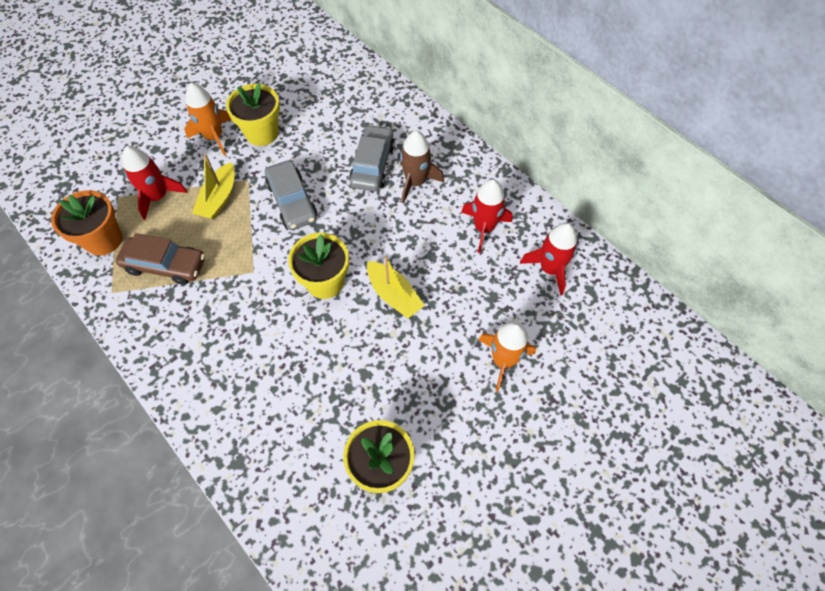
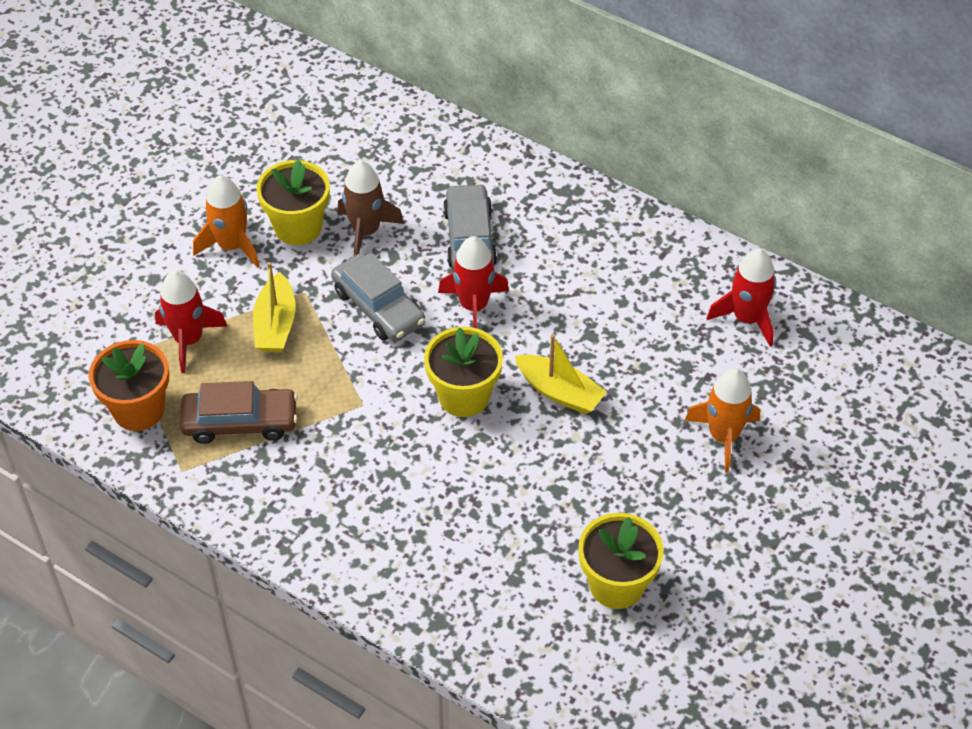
camera: 15 degrees left, 10 degrees down
brown rocket [400,131,444,203] -> brown rocket moved to [337,160,404,256]
red rocket [461,179,513,253] -> red rocket moved to [438,236,509,328]

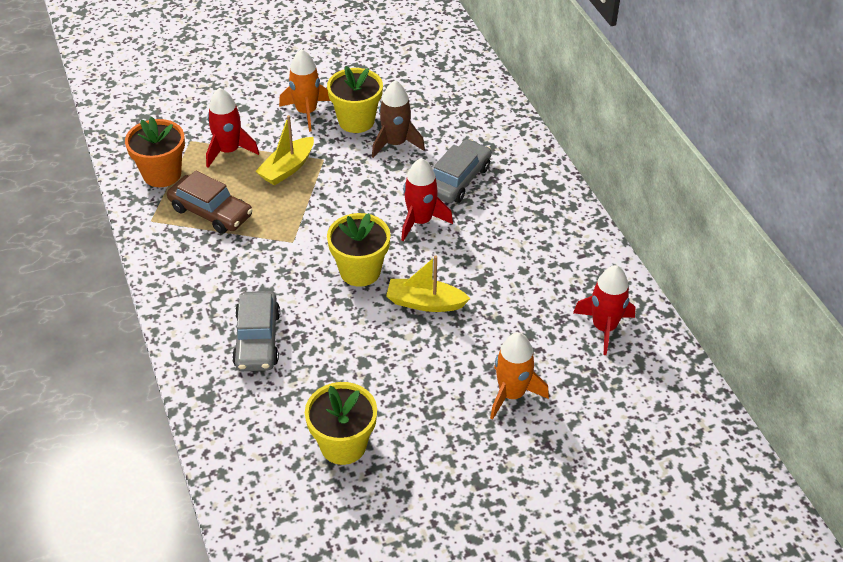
camera: 35 degrees right, 5 degrees down
grey car [331,253,425,342] -> grey car moved to [232,291,280,371]
yellow boat [515,334,607,414] -> yellow boat turned 120 degrees clockwise [386,256,471,312]

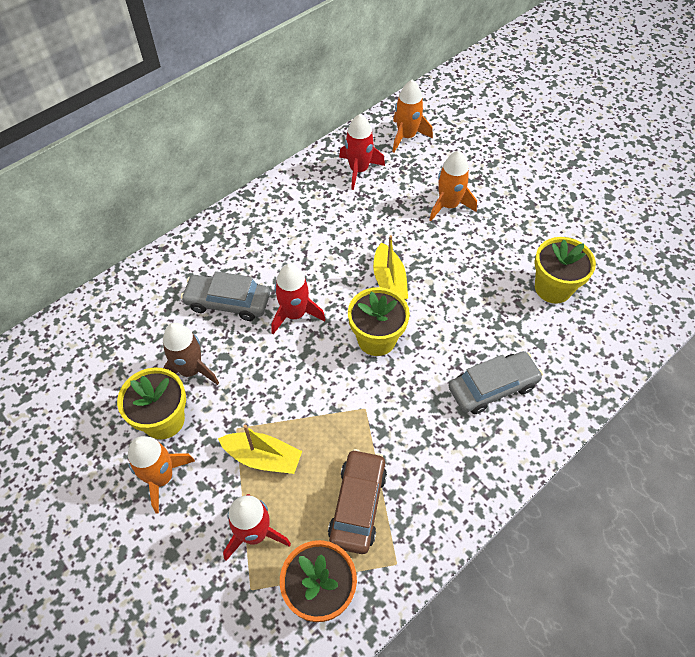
camera: 110 degrees left, 10 degrees up
none -> orange rocket [393,80,433,153]

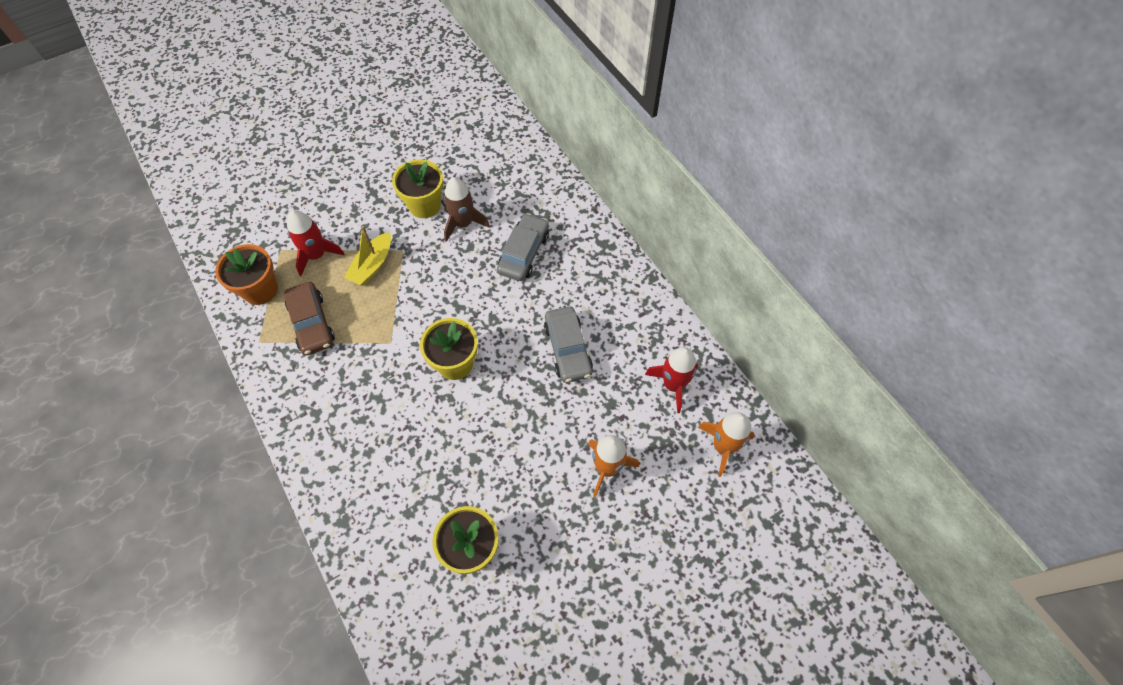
camera: 100 degrees right, 5 degrees up
orange rocket [128,436,195,513] -> none
red rocket [271,264,326,334] -> none
brown car [328,449,387,554] -> brown car turned 45 degrees clockwise [284,282,335,355]
yellow boat [373,235,408,300] -> none
grey car [449,351,543,414] -> grey car moved to [544,306,593,383]

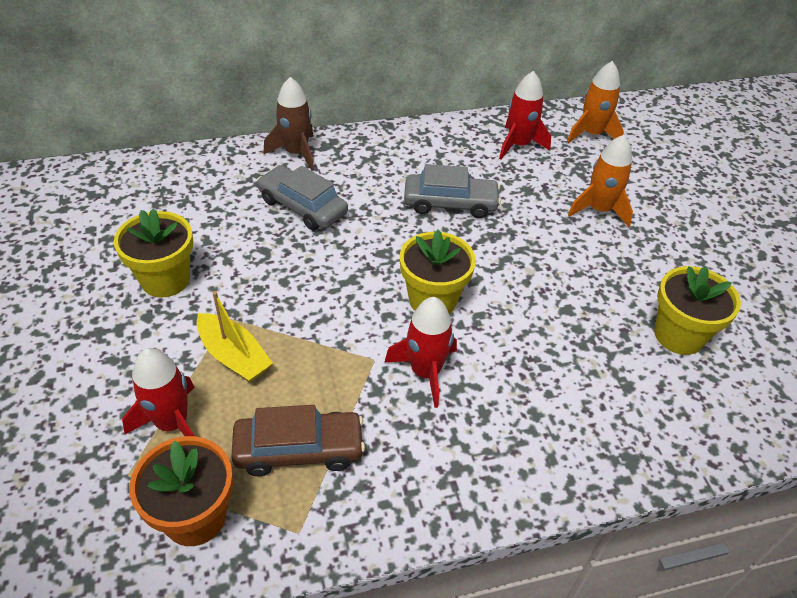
camera: 75 degrees left, 15 degrees down
brown rocket [443,177,490,242] -> brown rocket moved to [263,77,314,171]
none -> red rocket [385,297,457,408]

